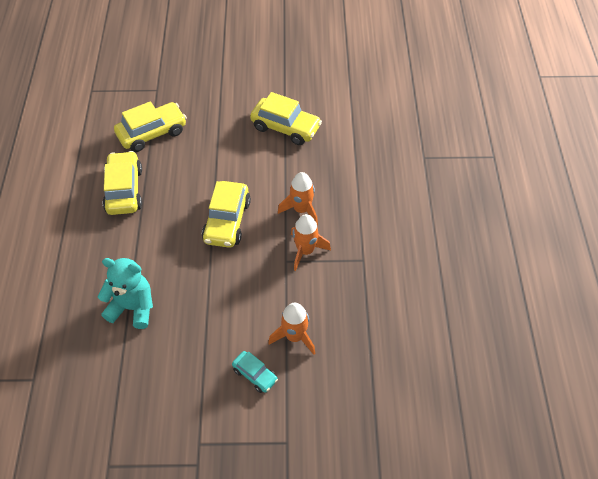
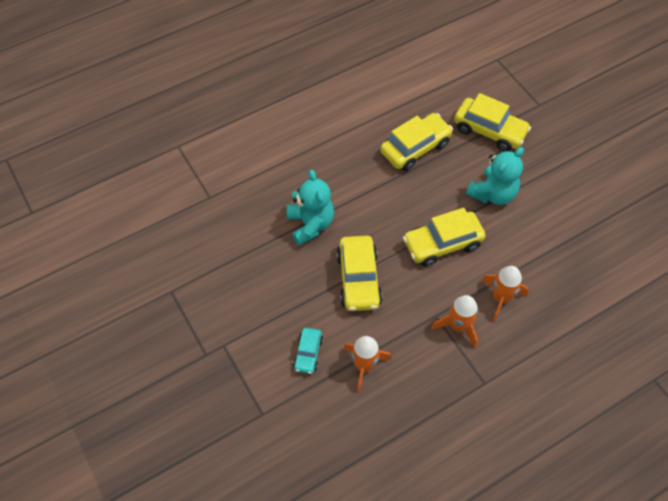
camera: 60 degrees right, 5 degrees up
yellow car [250,92,322,145] -> yellow car moved to [336,236,382,311]
none -> turquoise teddy bear [466,147,524,205]

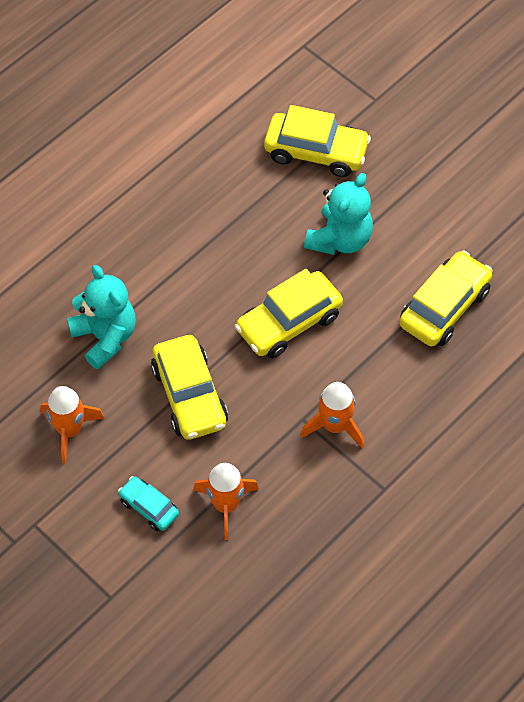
camera: 15 degrees left, 0 degrees up
turquoise car [293,328,323,374] -> turquoise car turned 135 degrees clockwise [118,476,179,531]
yellow car [380,113,453,171] -> yellow car moved to [399,250,492,346]
orange rocket [481,266,528,322] -> orange rocket moved to [41,386,104,464]

